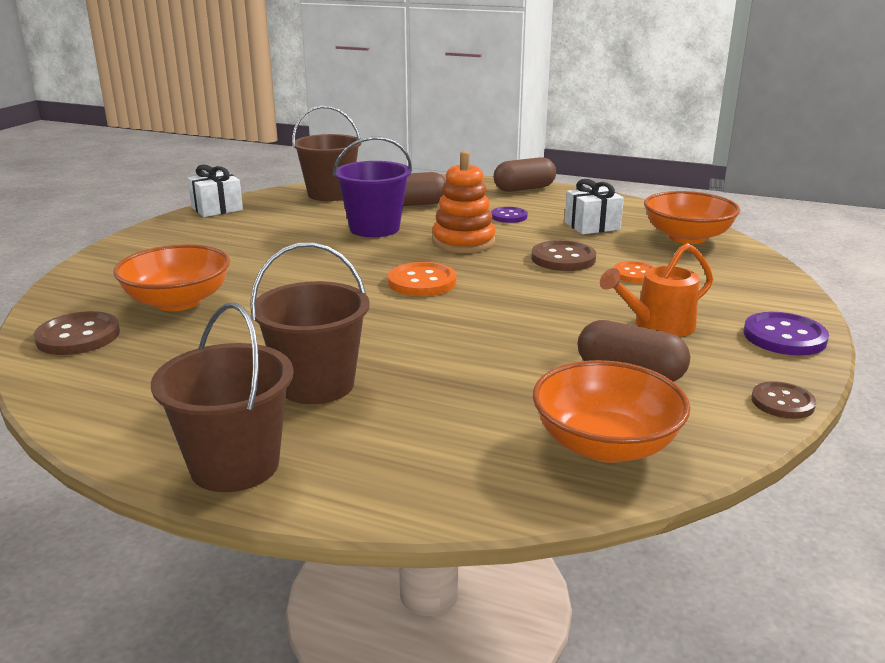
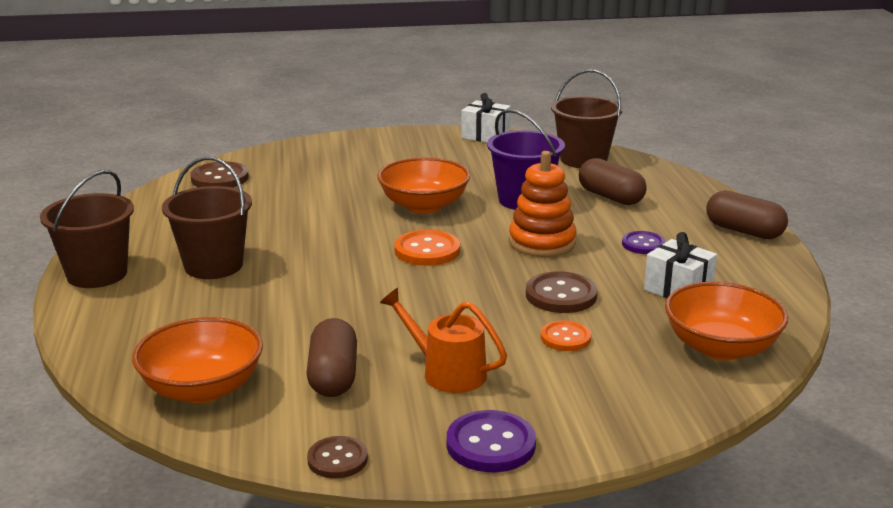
camera: 60 degrees right, 0 degrees up
orange bowl [113,244,230,311] -> orange bowl moved to [377,157,470,213]

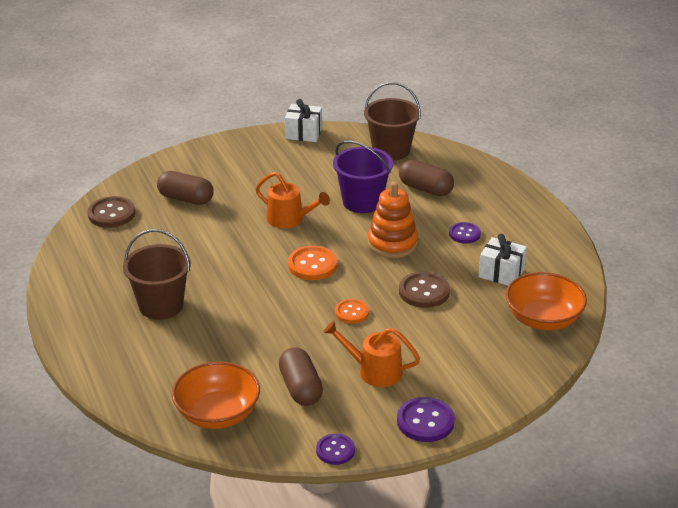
camera: 15 degrees left, 10 degrees up
brown bucket [40,170,134,288] -> none
brown button [307,436,368,479] -> purple button [316,434,355,465]
orange bowl [377,157,470,213] -> orange watering can [255,172,330,228]
orange button [541,320,591,351] -> orange button moved to [335,299,369,324]
brown capsule [706,191,788,239] -> brown capsule moved to [157,171,214,205]

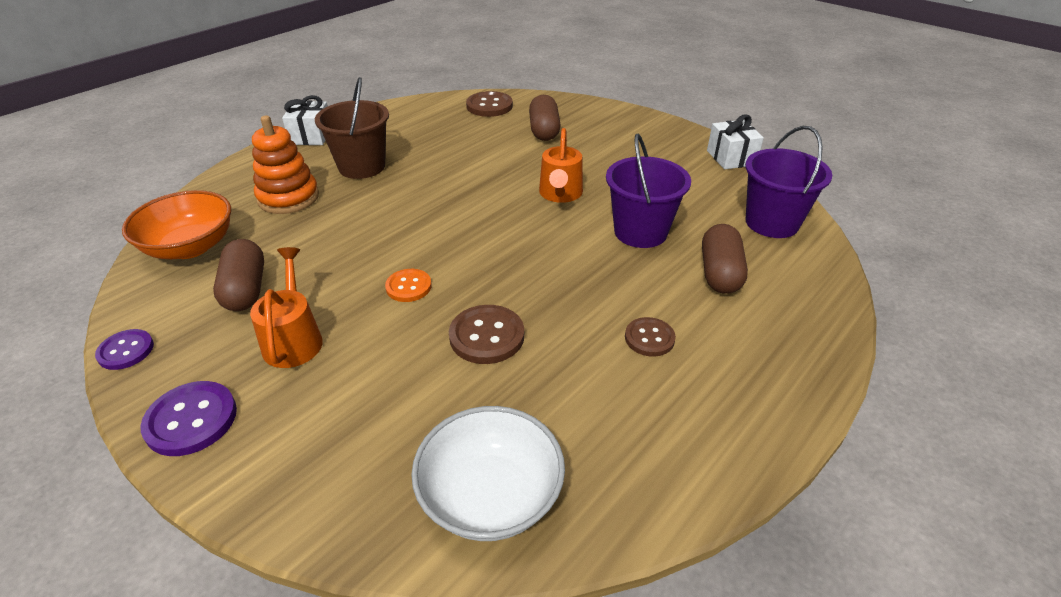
camera: 65 degrees right, 5 degrees up
brown capsule [279,347,323,406] -> brown capsule turned 60 degrees counterclockwise [213,239,264,311]
orange button [288,246,337,280] -> none
brown bucket [364,82,421,161] -> purple bucket [745,126,832,238]
orange stacking toy [368,182,418,258] -> orange stacking toy moved to [252,115,319,214]
purple button [449,222,481,244] -> brown button [625,317,676,357]
white gift [479,234,527,286] -> white gift moved to [282,95,328,145]
orange bowl [505,272,587,330] -> white bowl [411,406,565,541]

